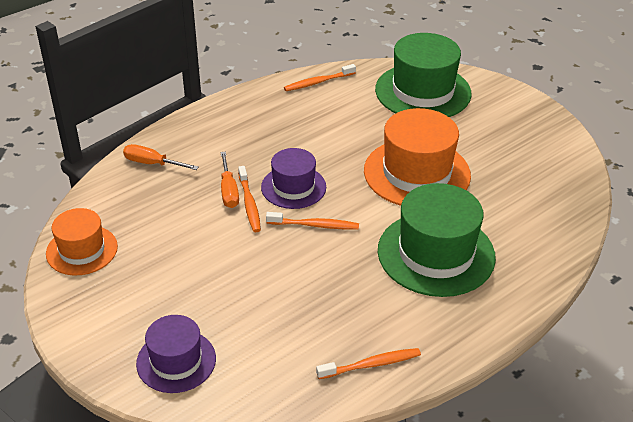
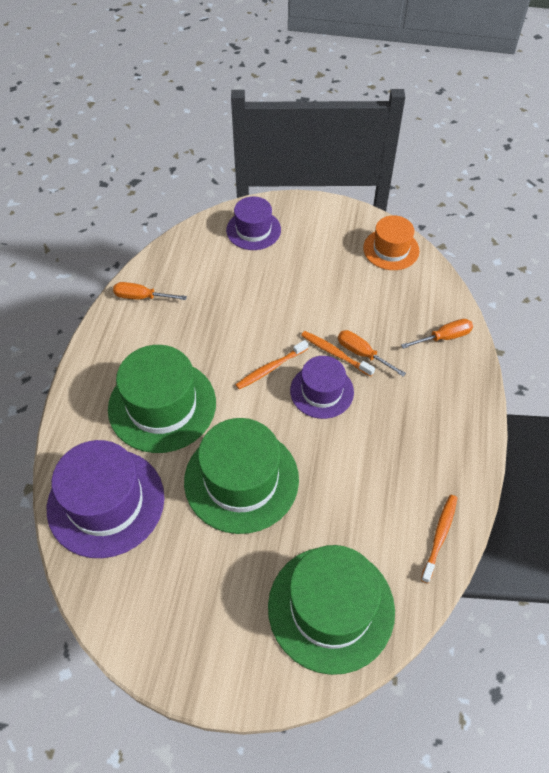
camera: 140 degrees right, 15 degrees up
orange toothbrush [316,348,421,379] -> orange screwdriver [113,282,187,300]
orange hat [364,108,471,206] -> green hat [184,418,299,534]
none -> purple hat [47,440,164,558]

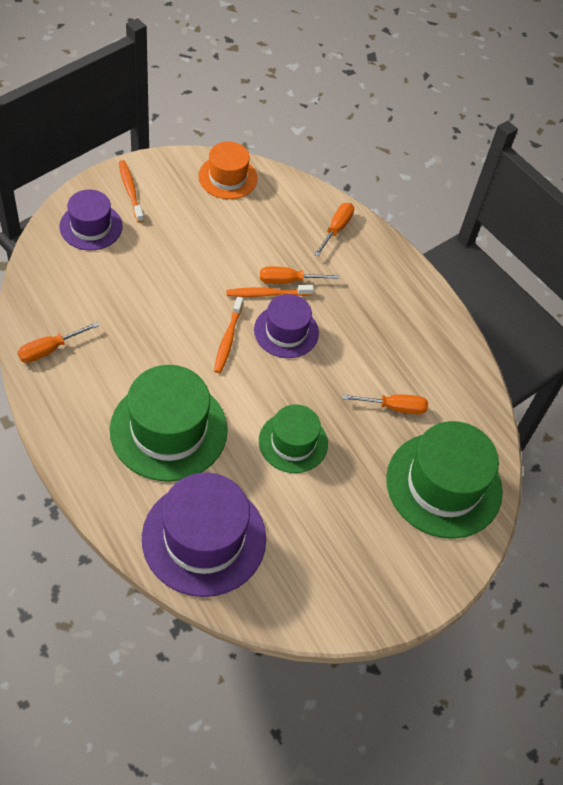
camera: 50 degrees left, 0 degrees up
green hat [184,418,299,534] -> green hat [259,404,328,473], size x0.60
orange toothbrush [421,495,457,583] -> orange toothbrush moved to [119,160,144,223]
none -> orange screwdriver [343,394,428,415]

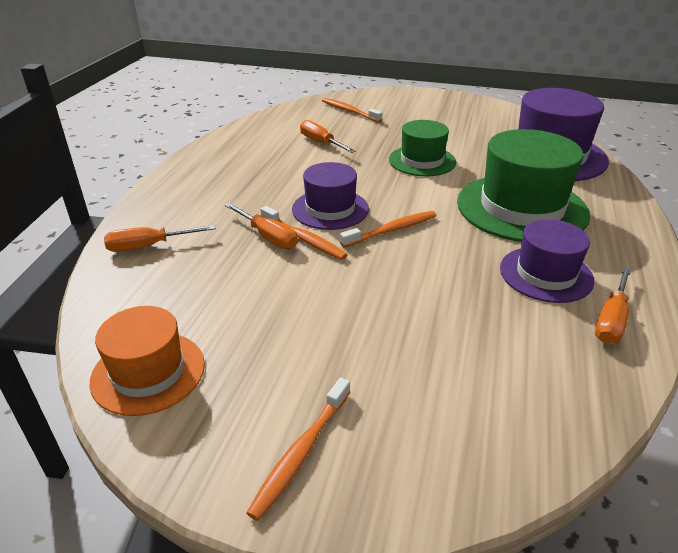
camera: 125 degrees left, 20 degrees down
orange screwdriver [18,322,99,363] -> orange screwdriver turned 105 degrees clockwise [595,267,631,344]
purple hat [59,189,123,251] -> purple hat moved to [500,219,594,303]
green hat [386,421,503,539] -> orange toothbrush [322,98,383,123]

